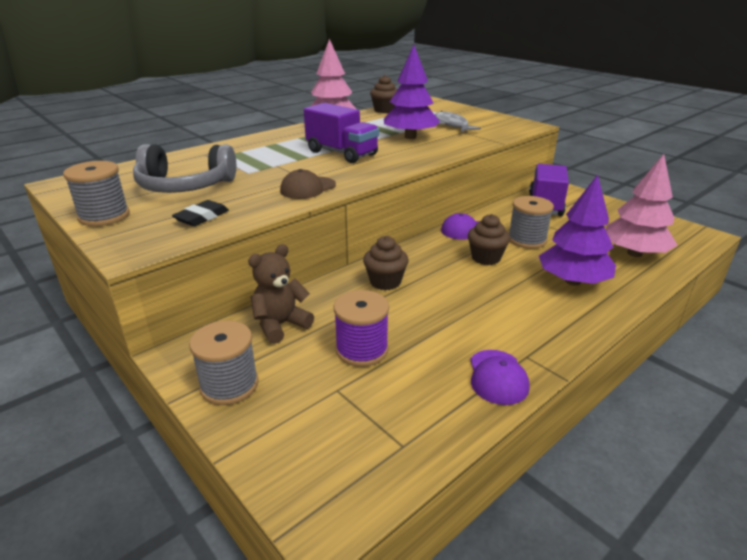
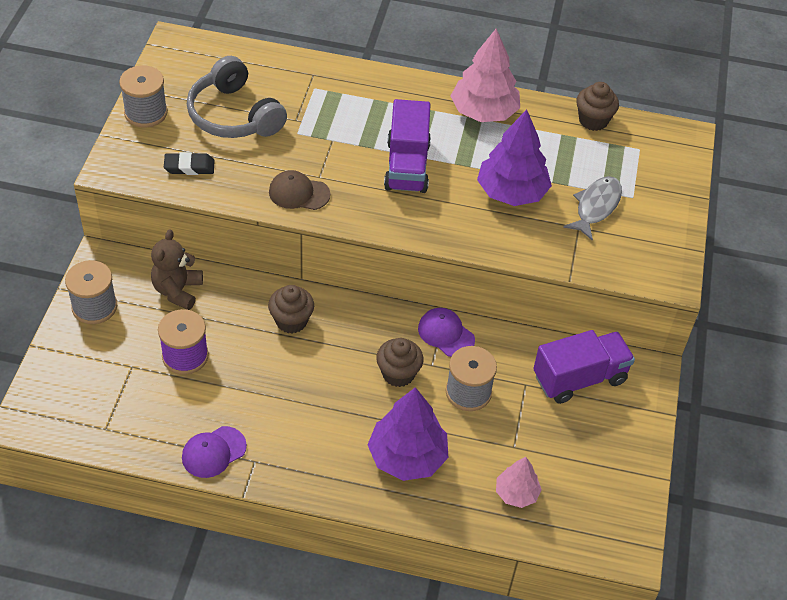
camera: 50 degrees right, 20 degrees up
brown teddy bear [248,244,314,344] -> brown teddy bear turned 90 degrees counterclockwise [151,229,203,310]
pink tree [605,154,678,257] -> pink tree [496,457,542,508], size x0.56

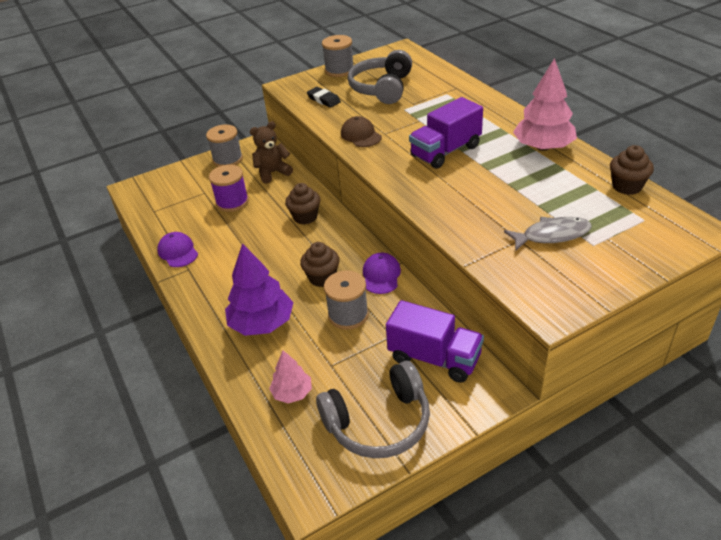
camera: 55 degrees right, 10 degrees down
purple cap [182,426,247,478] -> purple cap turned 45 degrees clockwise [157,232,198,267]
purple tree [477,110,552,206] -> none
none -> grey headphones [316,361,430,458]

